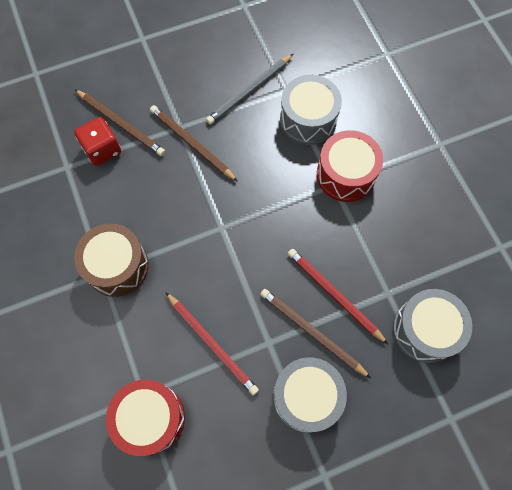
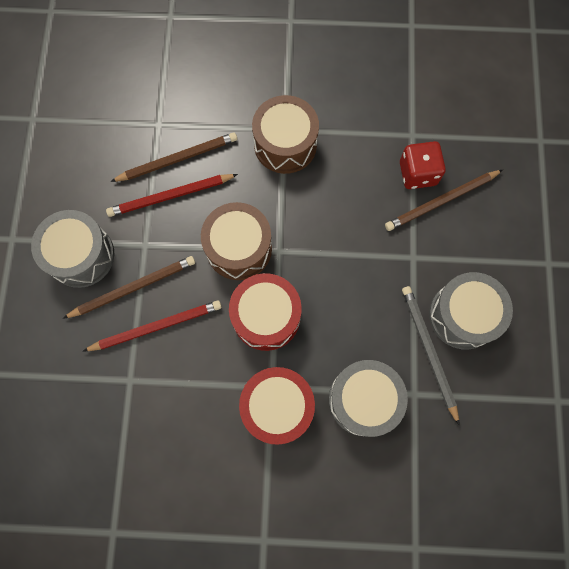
camera: 115 degrees right, 5 degrees up
red drum [106,380,185,456] -> red drum moved to [229,273,302,351]
brown pencil [150,105,238,182] -> brown pencil moved to [110,132,237,182]
grey drum [393,289,472,363] -> grey drum moved to [429,272,513,349]
none -> brown drum [201,202,272,280]

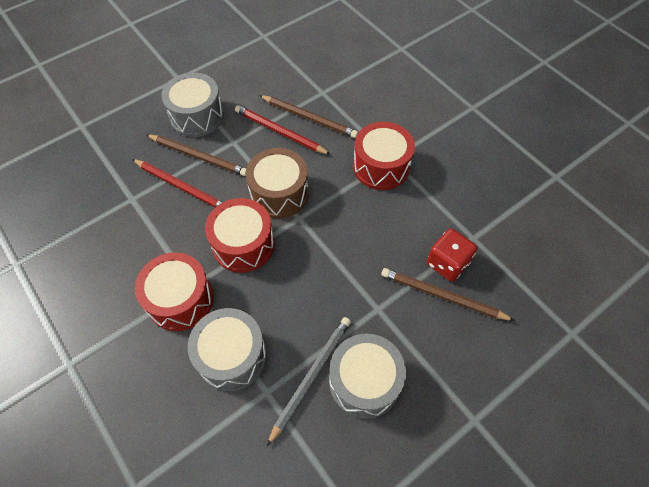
camera: 50 degrees right, 15 degrees down
brown drum [252,95,319,174] -> red drum [353,122,415,190]

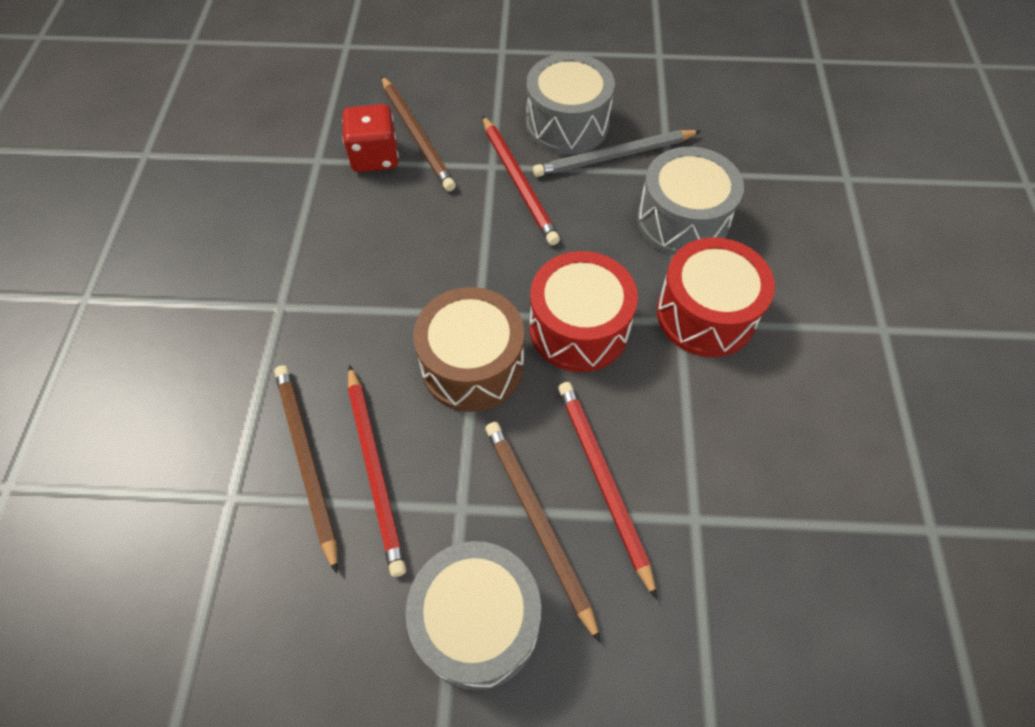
camera: 140 degrees left, 0 degrees up
red drum [353,122,415,190] -> none
none -> red pencil [483,116,560,245]

